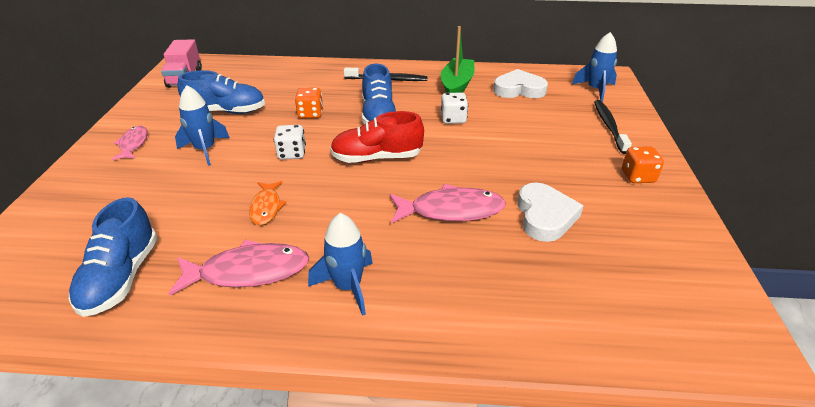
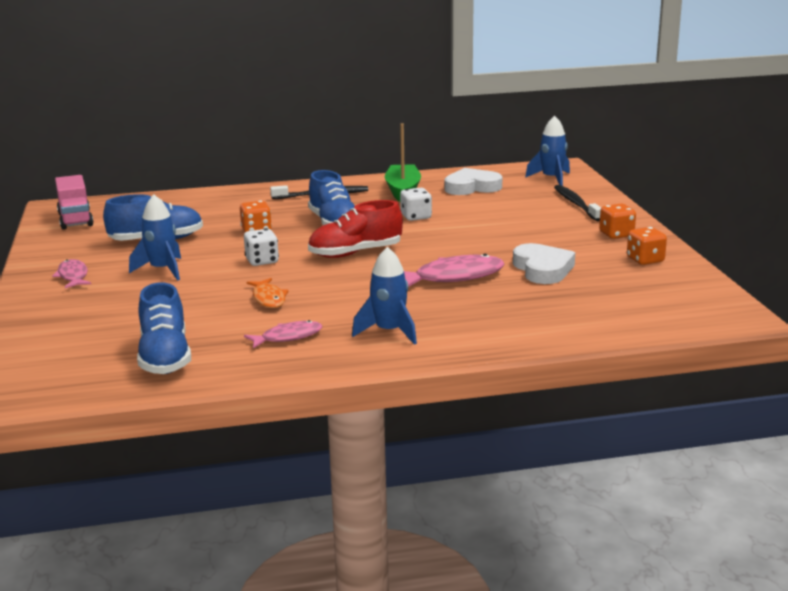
camera: 15 degrees left, 15 degrees down
pink fish [168,240,309,296] -> pink fish [244,320,322,349], size x0.60
none -> orange dice [627,227,667,265]

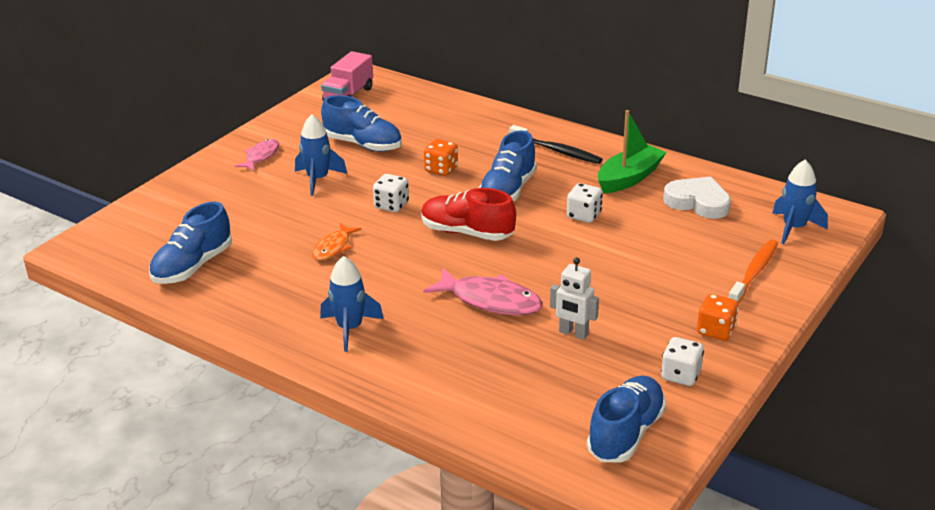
camera: 45 degrees right, 10 degrees up
pink fish [244,320,322,349] -> none
white heart [513,243,575,284] -> white robot [550,257,599,340]
black toothbrush [554,185,601,221] -> orange toothbrush [729,239,778,303]
orange dice [627,227,667,265] -> white dice [661,337,704,386]
none -> blue shoe [587,376,666,463]

